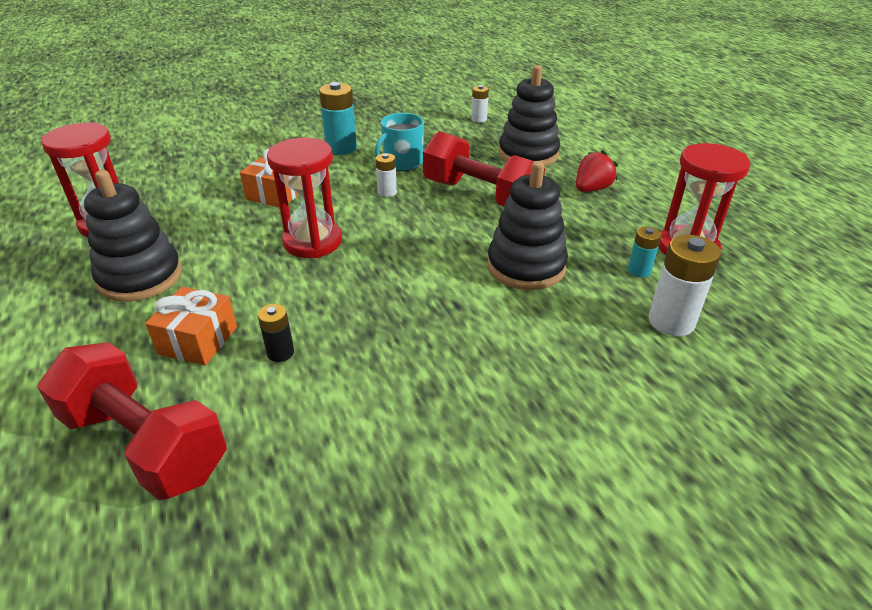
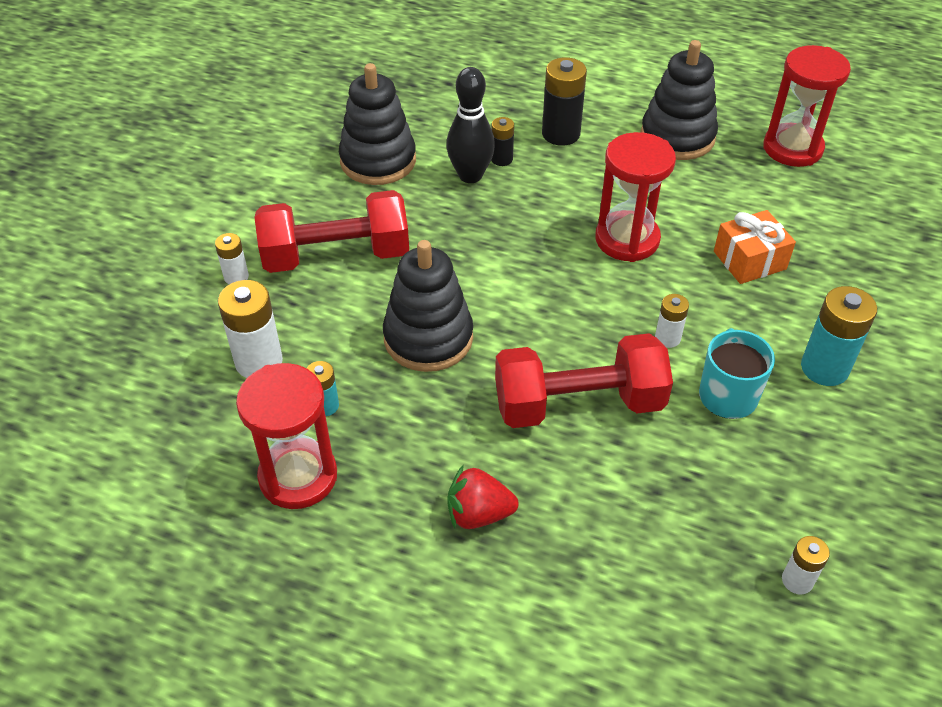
camera: 135 degrees right, 10 degrees up
red dumbbell [37,342,227,500] -> red dumbbell moved to [254,190,409,273]
orange gift [145,287,237,366] -> black battery [542,57,587,146]
black stacking toy [498,65,560,167] -> black stacking toy moved to [339,63,416,185]
red strawberry [576,150,618,192] -> red strawberry turned 90 degrees clockwise [447,465,519,529]
none -> white battery [215,233,249,284]
none -> black bowling pin [446,67,495,183]

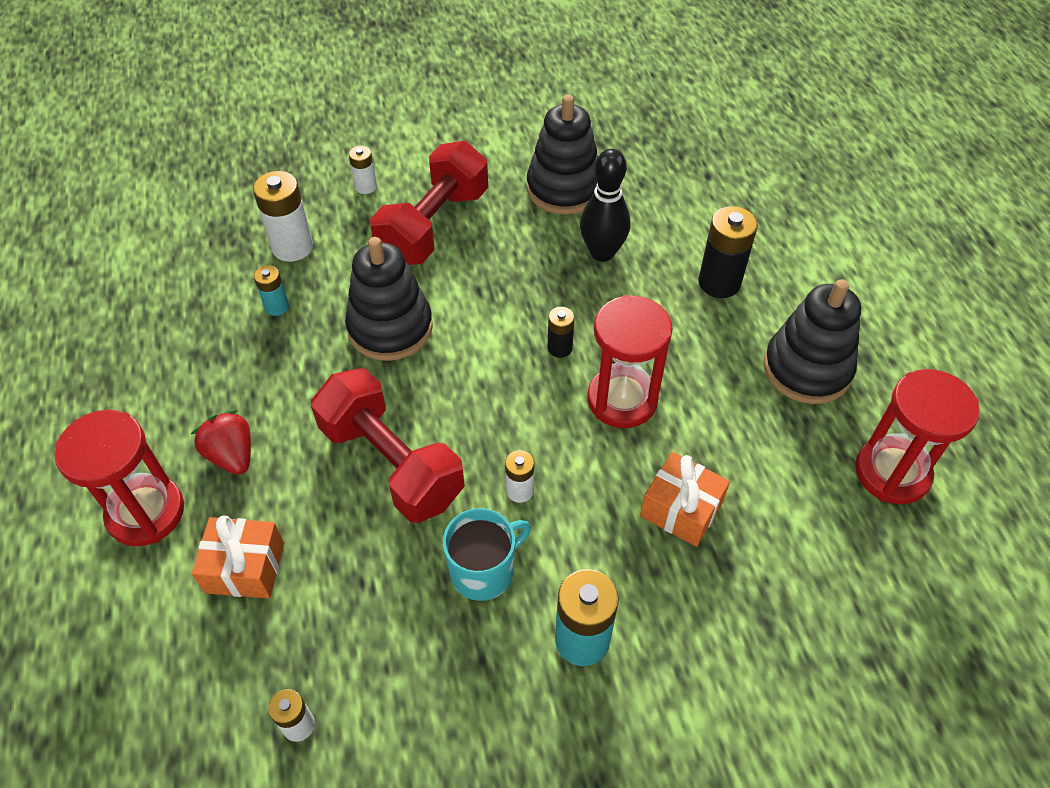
camera: 55 degrees right, 5 degrees up
red hourglass [236,363,337,509] -> red hourglass moved to [54,410,184,546]
red dumbbell [254,190,409,273] -> red dumbbell turned 75 degrees clockwise [370,141,488,265]
black battery [491,117,514,166] -> black battery moved to [548,307,574,358]
none -> orange gift [192,516,284,598]

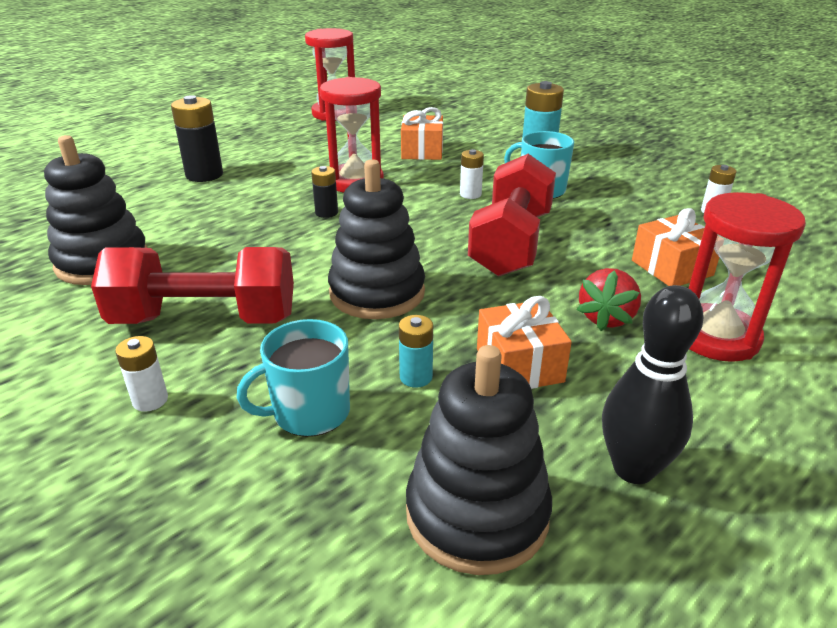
camera: 120 degrees left, 20 degrees down
white battery [253,171,313,262] -> turquoise mug [237,319,350,437]
black bowling pin [580,149,630,262] -> black bowling pin moved to [602,285,704,484]
black stacking toy [764,279,861,404] -> black stacking toy moved to [406,345,552,575]
none -> orange gift [477,296,572,389]

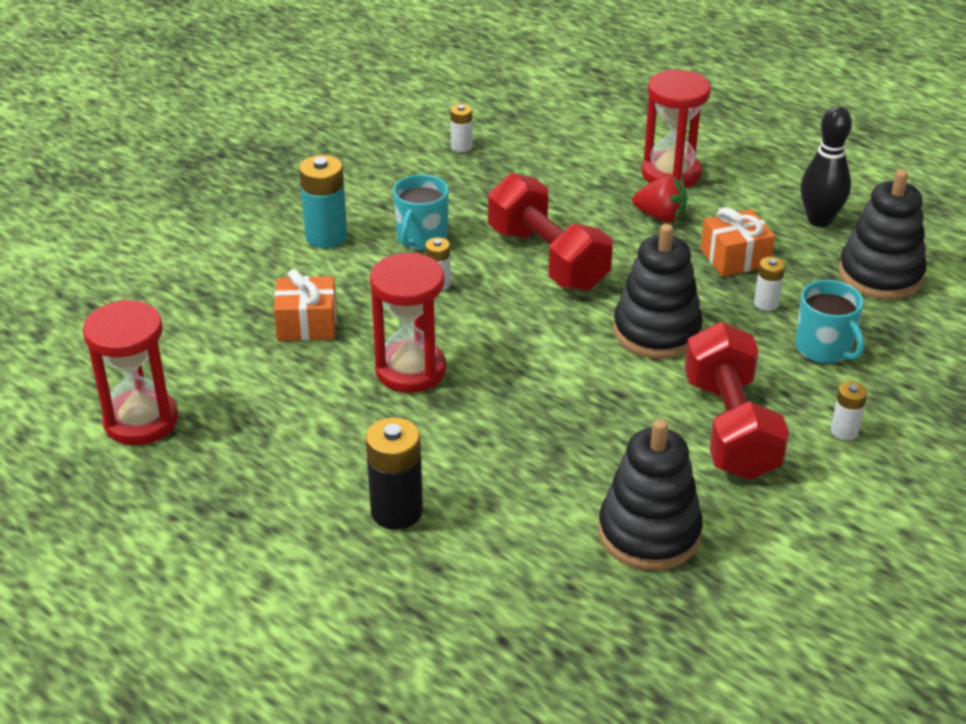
camera: 95 degrees left, 5 degrees up
black battery [311,166,338,218] -> none
turquoise battery [399,315,433,388] -> white battery [754,257,785,311]
red dumbbell [468,154,556,277] -> red dumbbell turned 45 degrees clockwise [488,173,613,291]
orange gift [632,208,719,286] -> none

